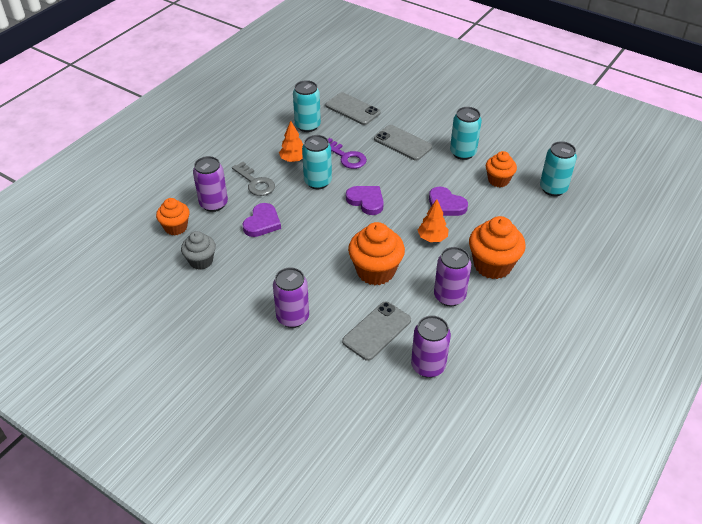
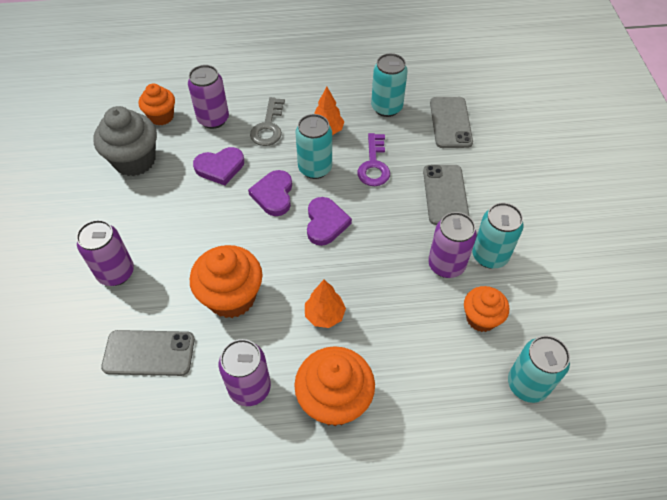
camera: 50 degrees right, 10 degrees up
grey cupcake [181,231,216,270] -> grey cupcake [93,106,157,176], size x1.60
purple can [411,315,451,378] -> purple can moved to [428,212,477,278]
purple heart [429,187,468,216] -> purple heart moved to [248,170,292,216]

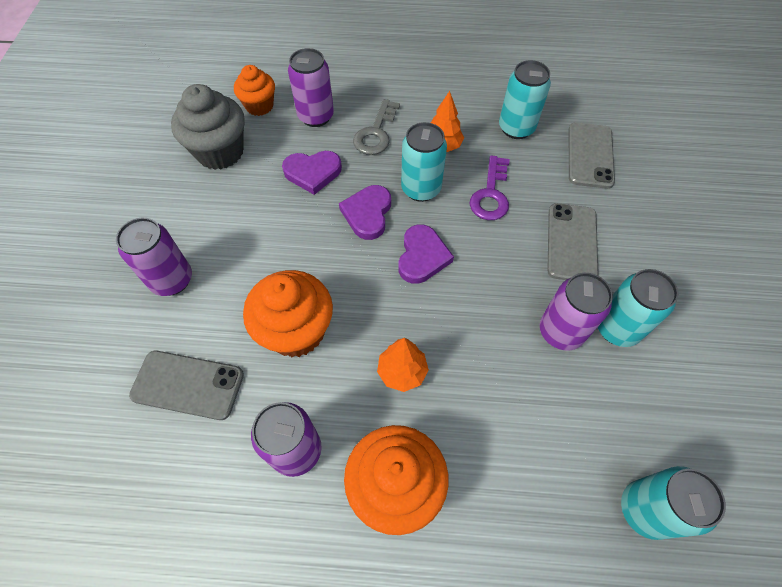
camera: 10 degrees right, 5 degrees up
orange cupcake [464,286,509,332] -> none

